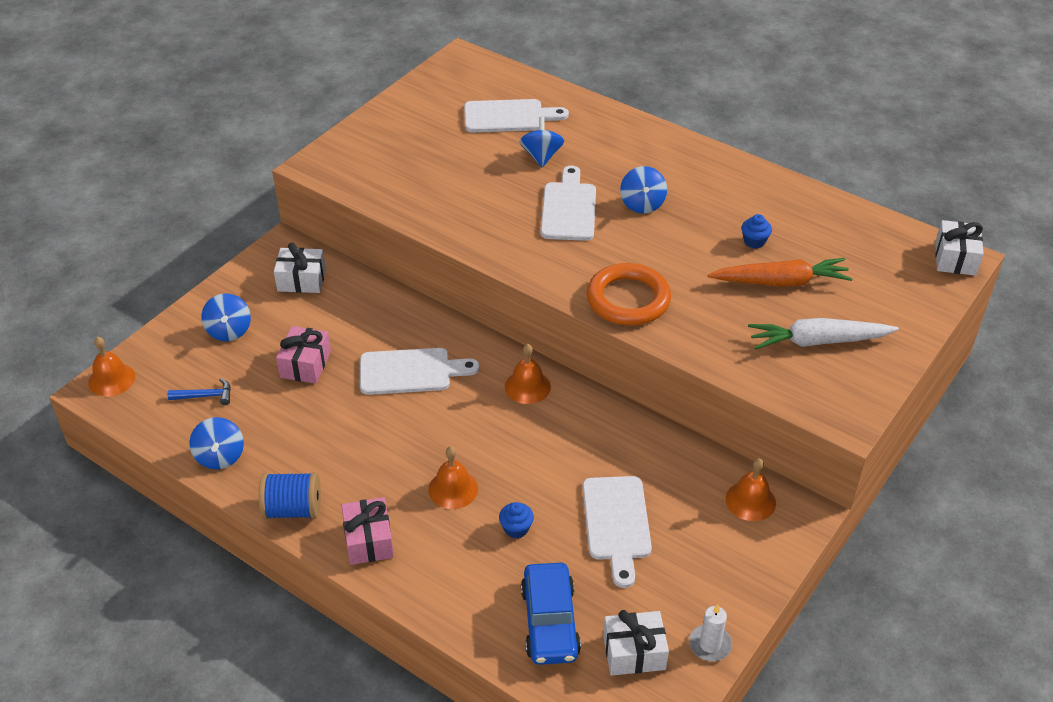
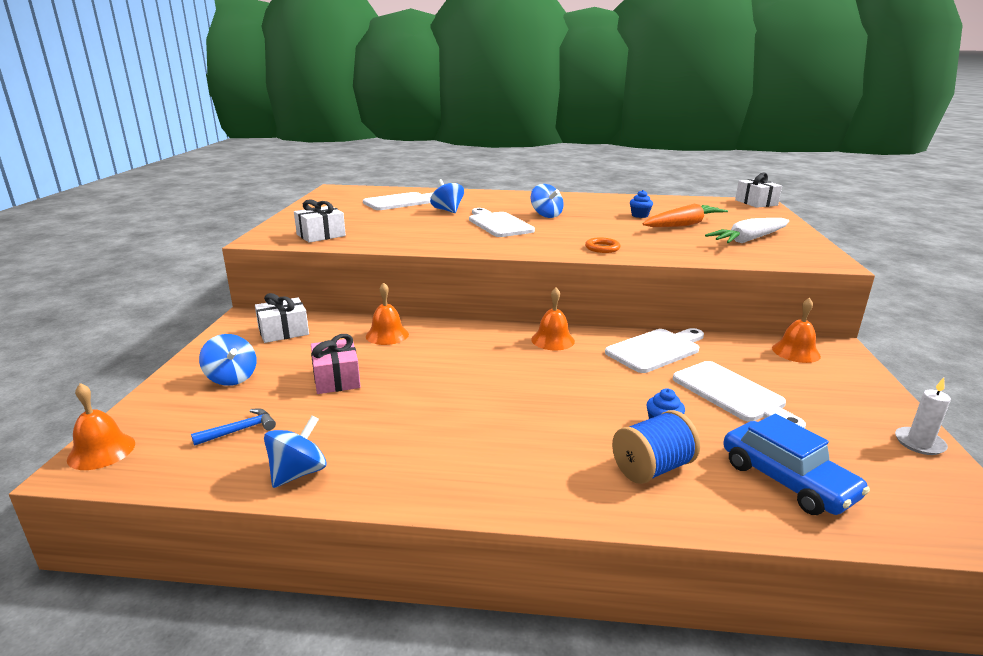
camera: 30 degrees left, 20 degrees down
blue spinning top [190,417,244,469] -> blue spinning top turned 105 degrees counterclockwise [264,415,326,488]
blue spool [259,472,321,519] -> blue spool moved to [612,410,700,484]
pink gift [341,497,394,565] -> none
white cutting board [360,348,479,395] -> white cutting board moved to [605,328,704,373]
orange bell [428,447,478,509] -> orange bell moved to [366,282,409,345]
orange ring [587,263,671,325] -> orange ring [585,238,621,253], size x0.48
white gift [603,610,669,676] -> white gift moved to [294,199,346,243]

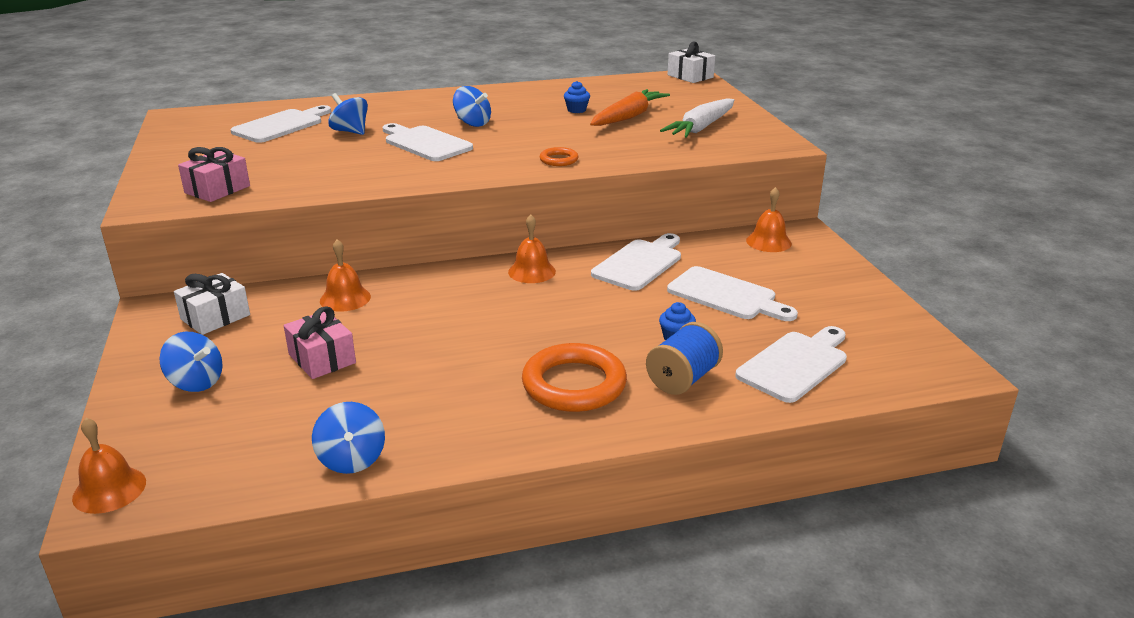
camera: 20 degrees left, 5 degrees up
blue hammer [191,408,276,446] -> none
blue spinning top [264,415,326,488] -> blue spinning top turned 150 degrees clockwise [312,402,385,474]
white gift [294,199,346,243] -> pink gift [178,147,250,202]
blue car [723,414,870,515] -> white cutting board [735,326,847,403]
white candle [895,378,951,455] -> none
none -> orange ring [522,343,627,412]

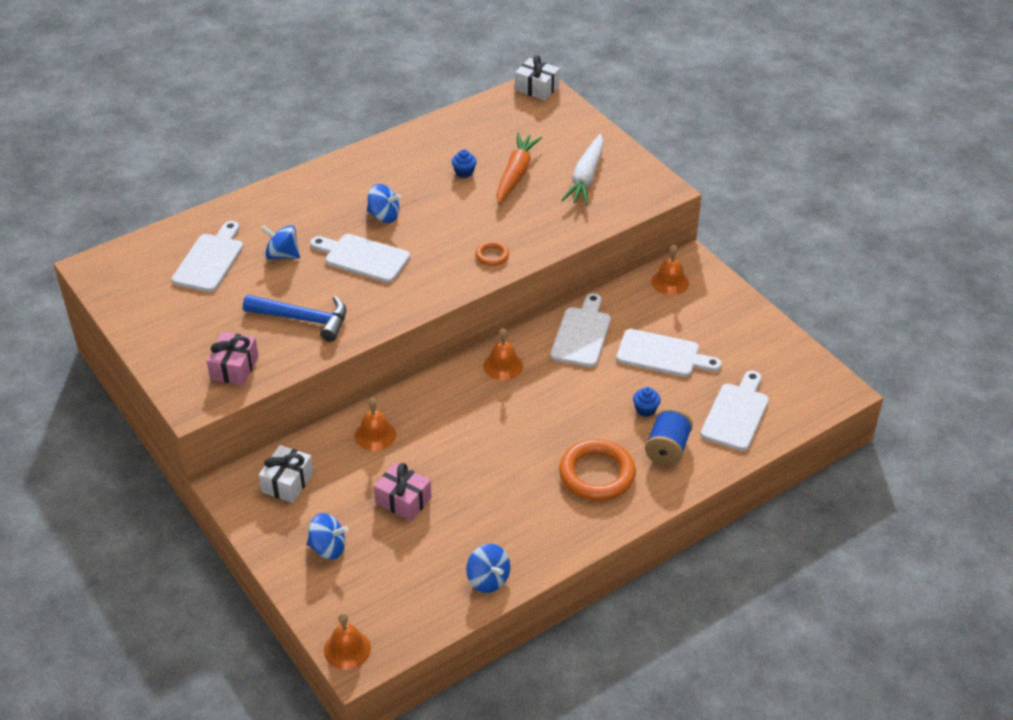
camera: 20 degrees left, 15 degrees up
none -> blue hammer [243,295,346,342]

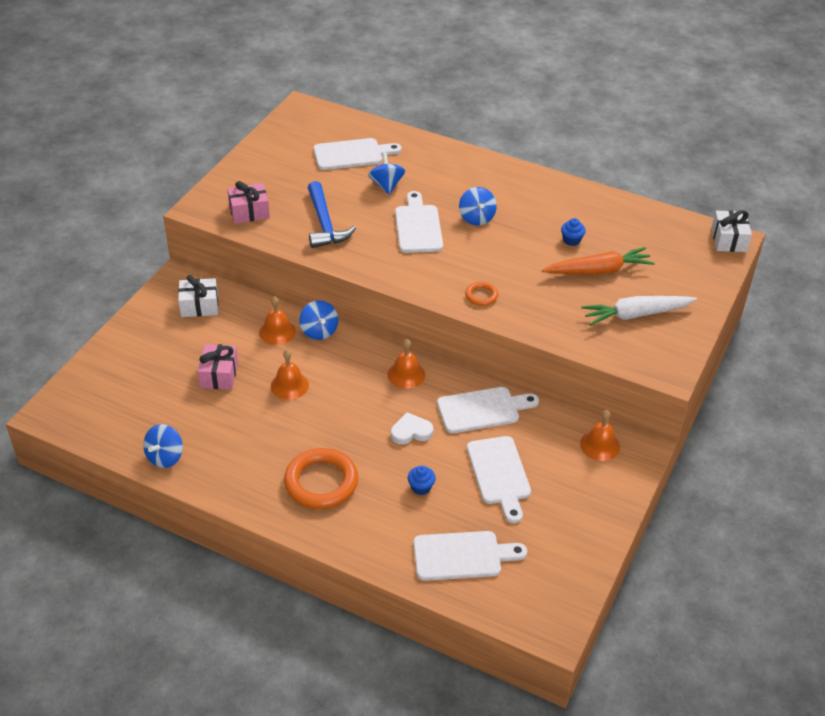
camera: 60 degrees right, 0 degrees up
blue spinning top [307,513,348,560] -> blue spinning top moved to [299,300,338,340]
orange bell [324,613,371,670] -> orange bell moved to [271,350,309,400]
blue spool [645,408,693,465] -> none
none -> white heart [391,412,434,444]

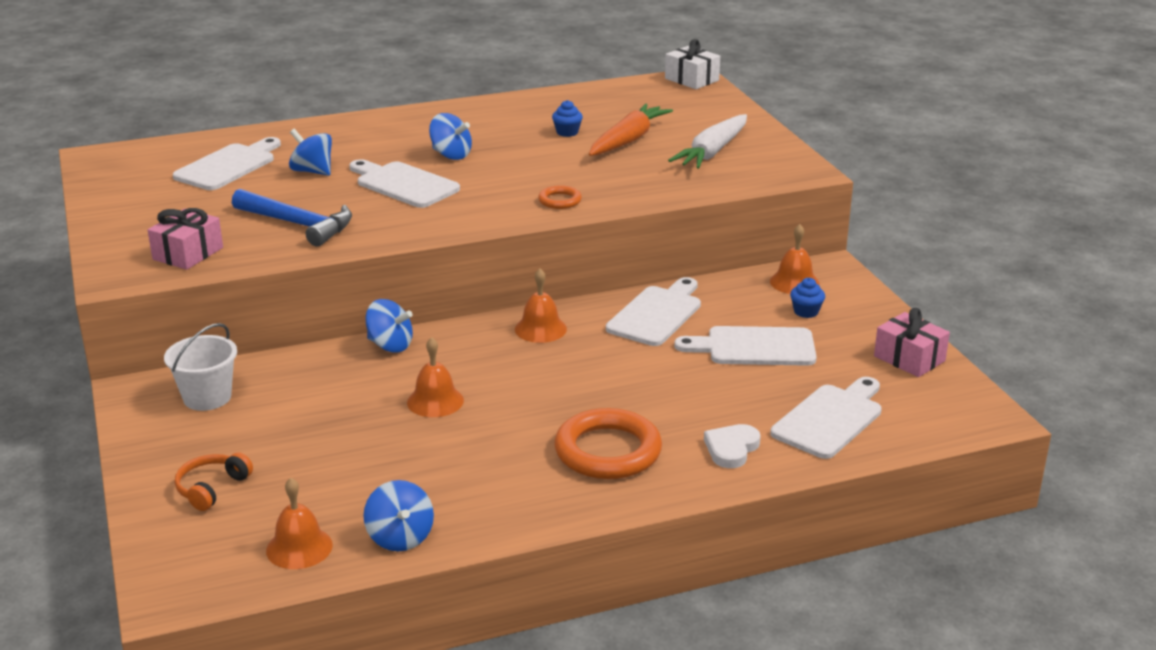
camera: 45 degrees left, 15 degrees down
white gift [178,275,218,317] -> white bucket [164,323,237,411]
pink gift [198,344,238,390] -> pink gift moved to [874,308,950,377]
orange bell [259,296,296,345] -> orange bell moved to [266,478,333,569]
white heart [391,412,434,444] -> white heart moved to [704,424,761,468]
blue cupcake [408,466,436,495] -> blue cupcake moved to [790,278,825,318]
white cutting board [467,436,531,523] -> white cutting board turned 150 degrees clockwise [674,326,817,366]
none -> orange headphones [175,452,253,511]

